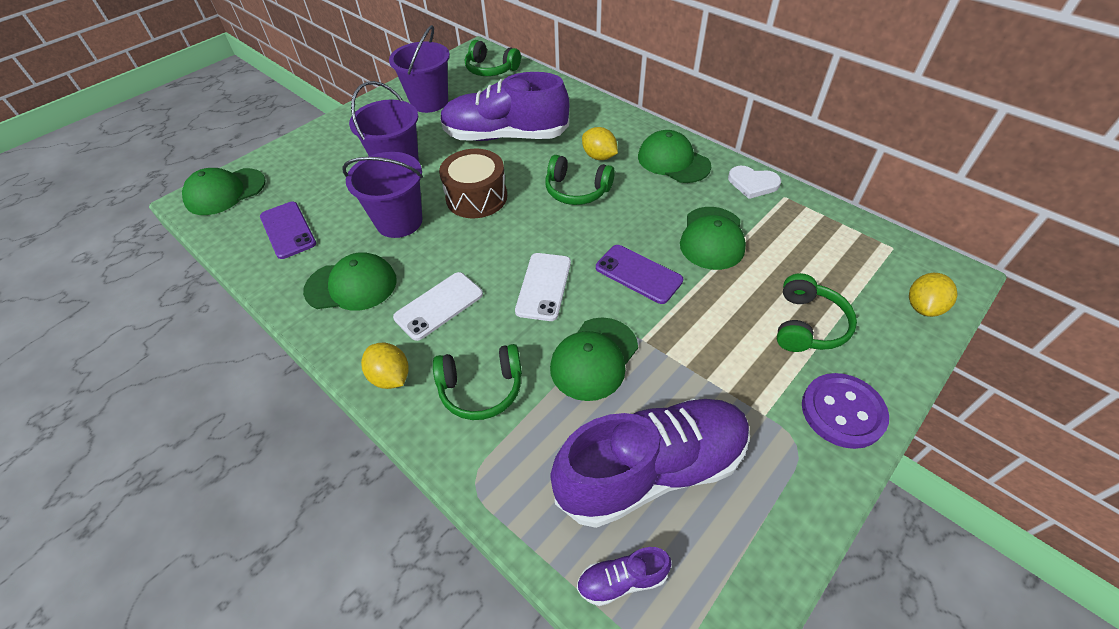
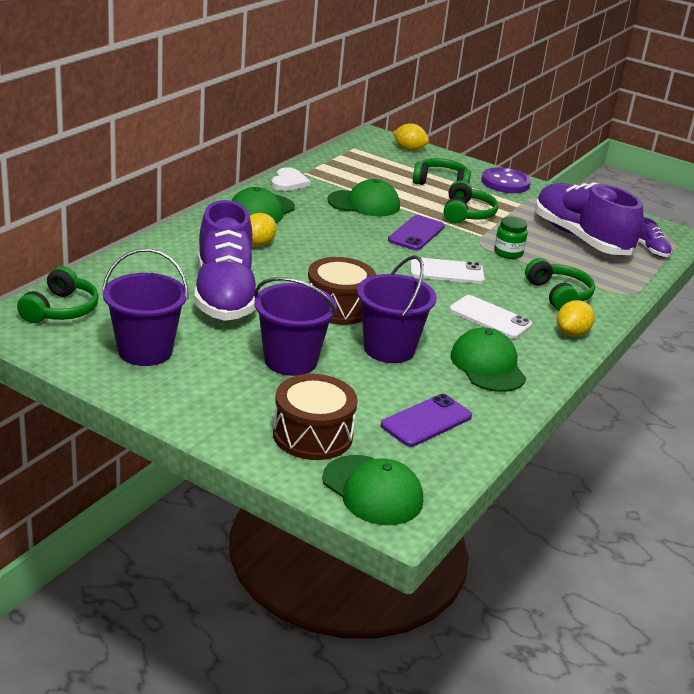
camera: 105 degrees left, 20 degrees down
green headphones [545,155,615,205] -> green headphones moved to [444,180,498,224]
green cap [550,317,638,401] -> green jar [494,217,527,259]
none -> brown drum [273,374,358,460]

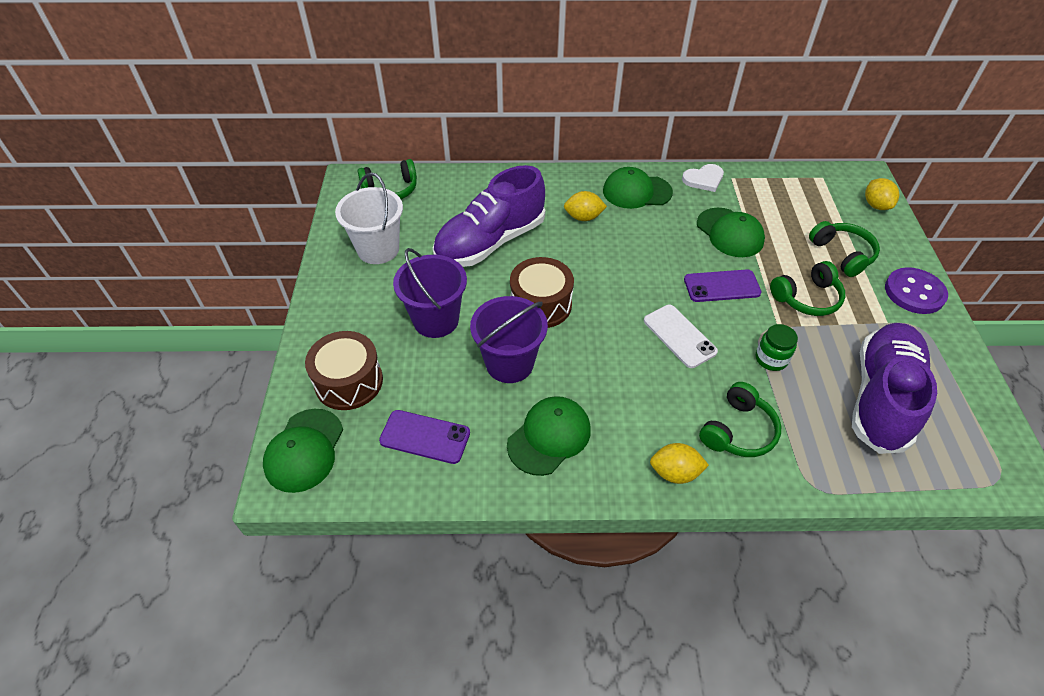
camera: 60 degrees right, 20 degrees up
purple bucket [102,248,189,366] -> white bucket [335,172,403,264]
white phone [449,295,532,339] -> none
purple shoe [638,217,672,257] -> none

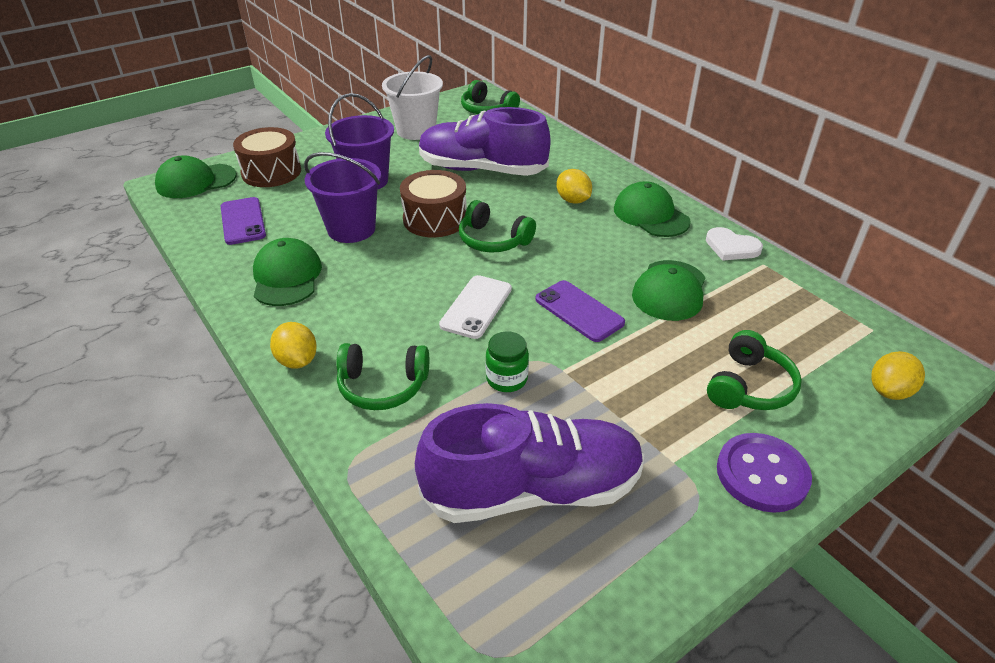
camera: 55 degrees right, 10 degrees down
green cap [507,396,591,476] -> green cap turned 105 degrees counterclockwise [253,238,322,306]
green headphones [770,261,846,316] -> green headphones moved to [459,200,536,253]

